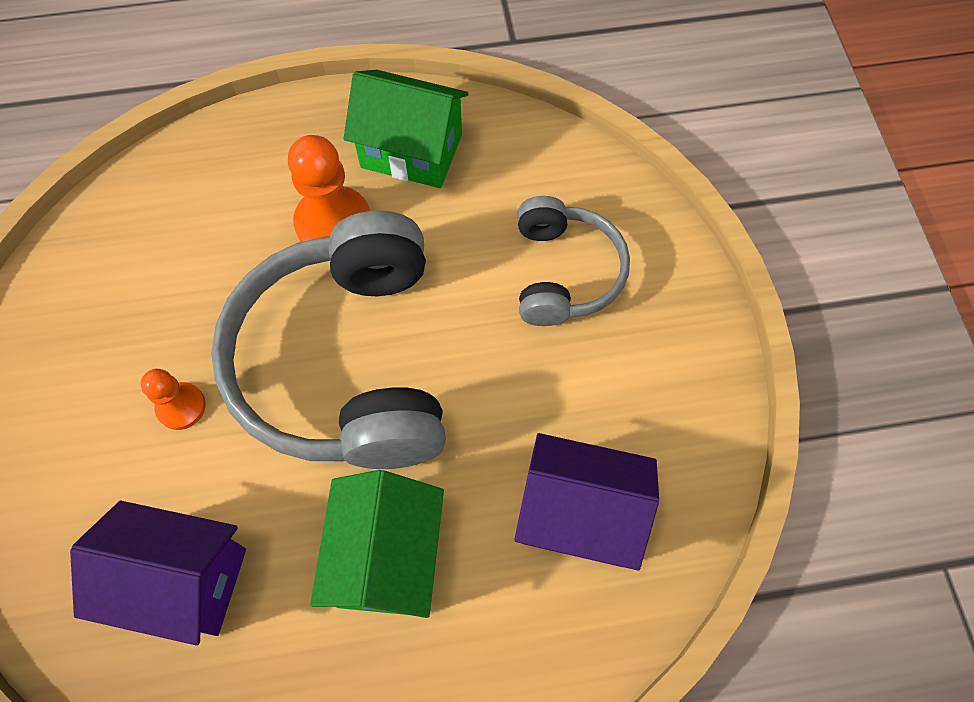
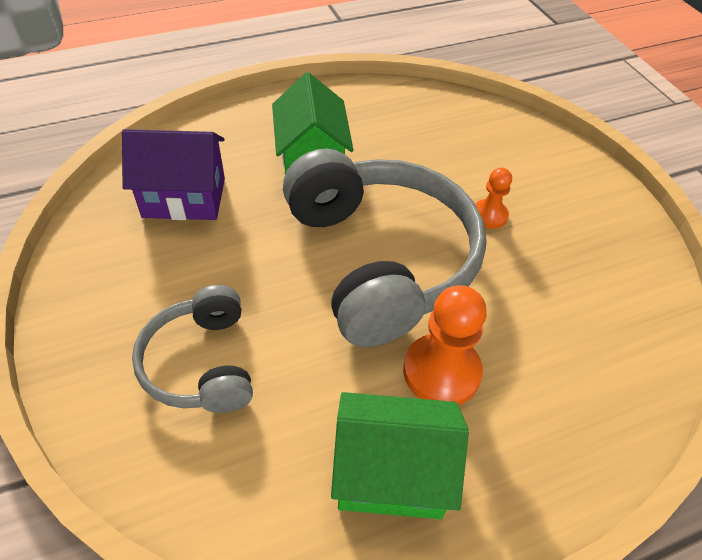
camera: 165 degrees right, 15 degrees down
purple house [70,501,246,646] -> none

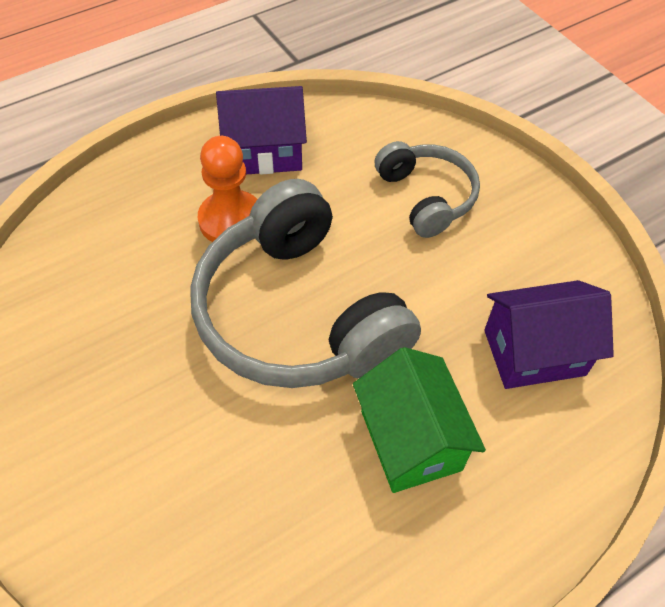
camera: 170 degrees right, 5 degrees up
green house [331,392,469,519] -> purple house [216,86,307,174]
orange pawn [475,168,512,229] -> none

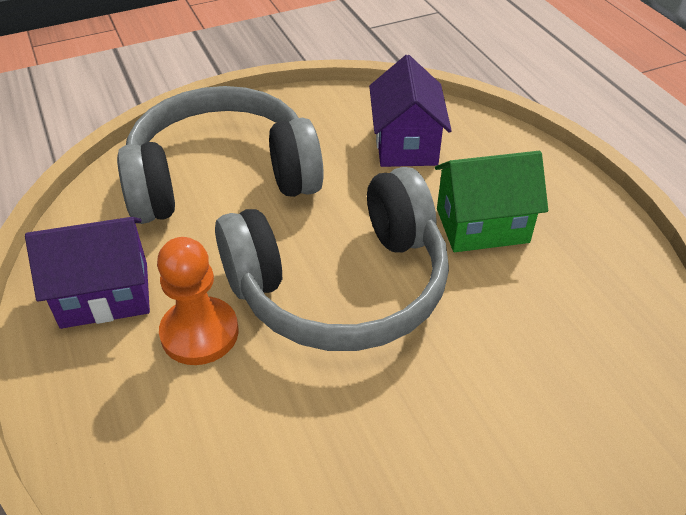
camera: 80 degrees left, 10 degrees down
purple house [216,86,307,174] -> purple house turned 75 degrees clockwise [25,217,150,329]
grey headphones [375,141,480,238] -> grey headphones [117,86,324,224], size x1.83

